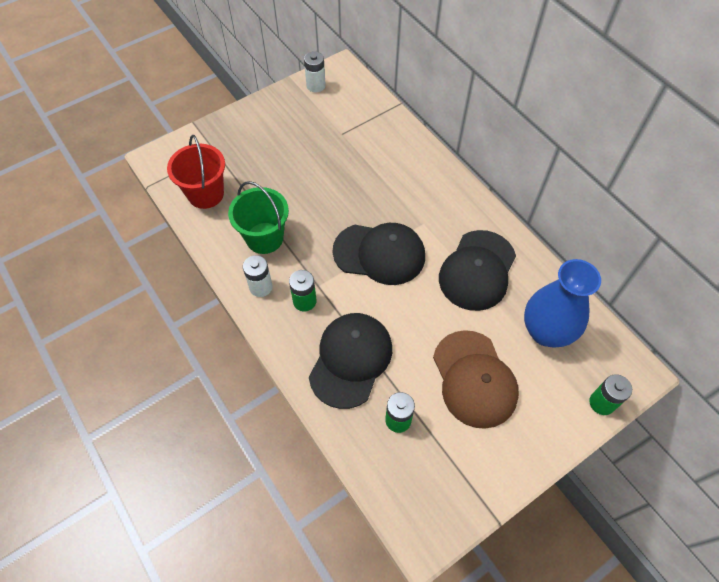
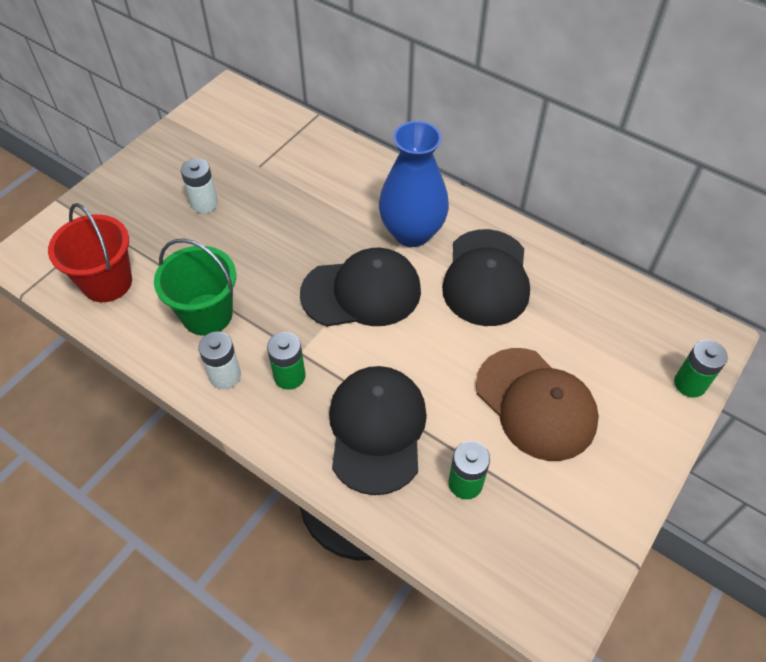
camera: 20 degrees left, 5 degrees down
white battery [304,51,326,92] -> white battery moved to [181,158,218,213]
blue vase [524,259,601,348] -> blue vase moved to [379,121,449,247]

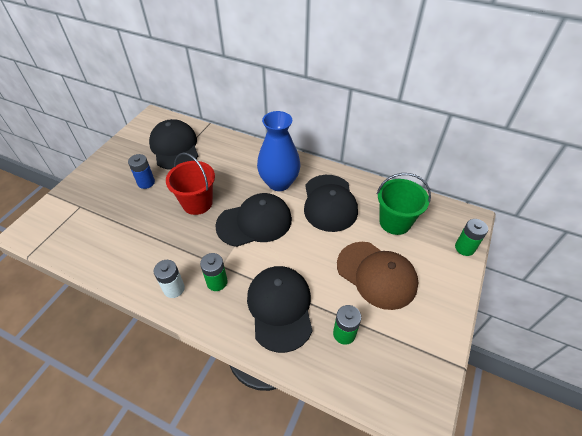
camera: 10 degrees left, 5 degrees down
red bucket [48,203,132,302] -> red bucket moved to [166,153,215,215]
green bucket [154,239,236,336] -> green bucket moved to [377,173,431,235]
white battery [181,158,218,213] -> blue battery [128,154,155,189]
none -> black cap [149,119,198,170]

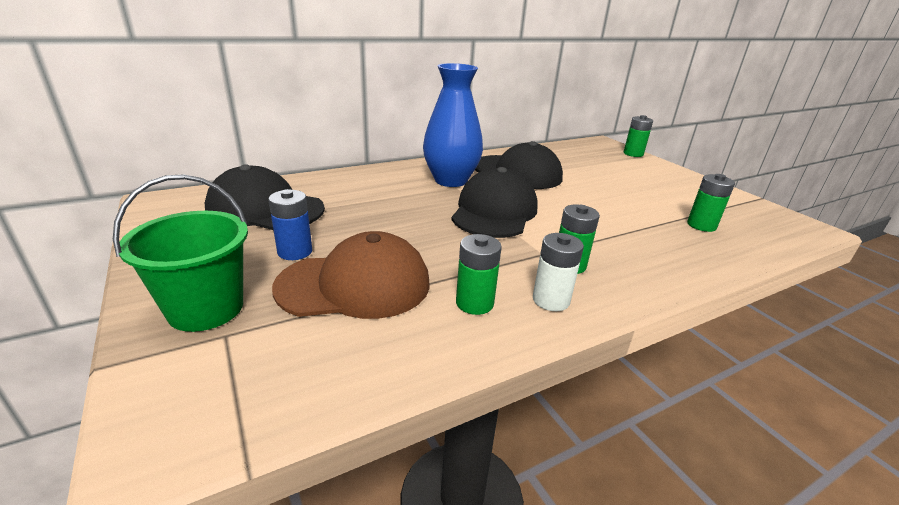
camera: 55 degrees left, 20 degrees down
red bucket [166,153,215,215] -> none
black cap [247,266,313,353] -> none
brown cap [337,242,418,310] -> brown cap moved to [272,231,430,319]
green bucket [377,173,431,235] -> green bucket moved to [113,174,248,332]
none -> green battery [456,234,502,315]

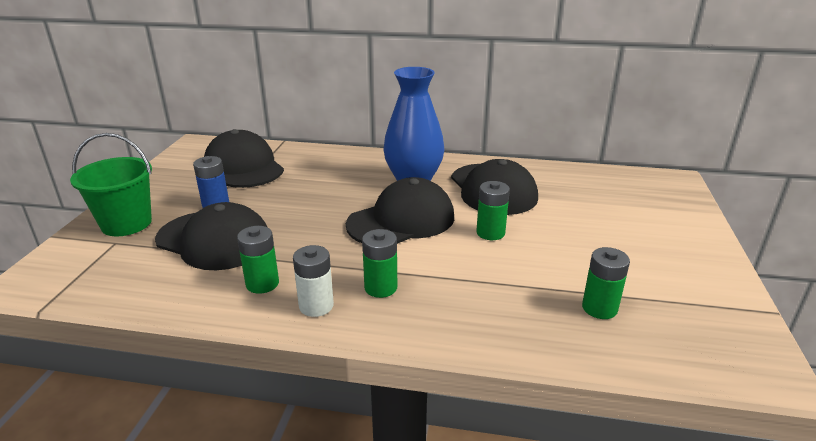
camera: 40 degrees right, 0 degrees up
brown cap [272,231,430,319] -> black cap [155,202,267,270]
green battery [624,115,653,157] -> green battery moved to [476,181,510,240]

